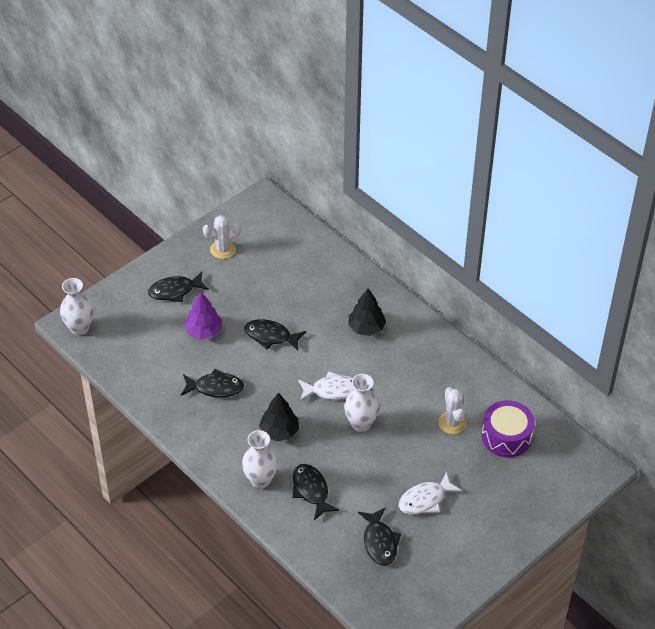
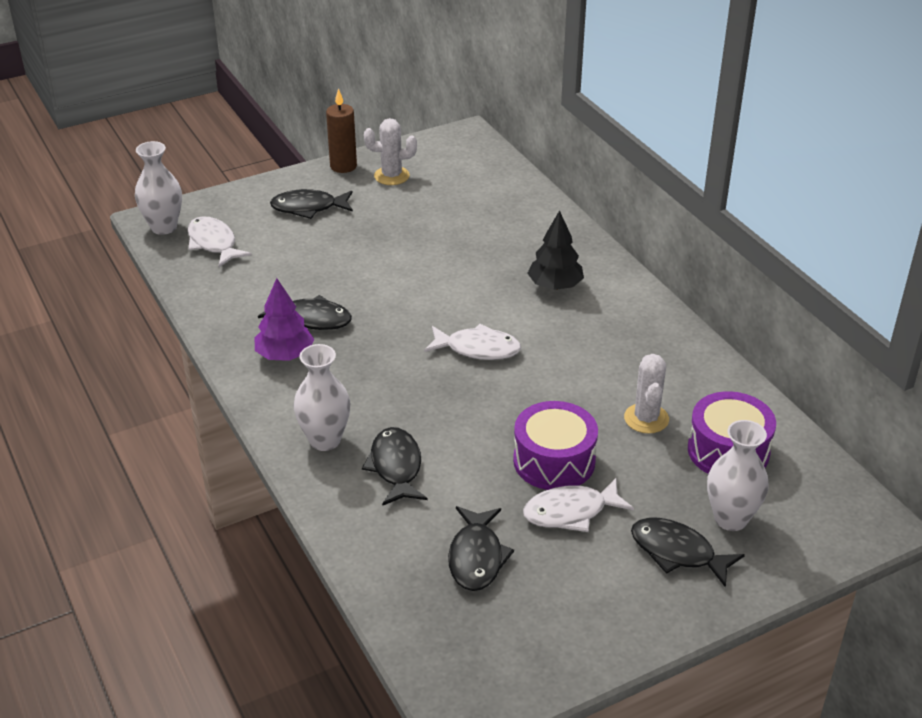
camera: 15 degrees right, 10 degrees down
purple tree [184,292,222,339] -> purple tree moved to [255,278,315,361]
black fish [244,319,306,350] -> black fish moved to [631,518,745,587]
black tree [259,392,299,441] -> none
white vase [344,374,379,432] -> white vase moved to [707,420,769,531]
none -> white fish [188,216,252,267]
none -> brown candle [326,88,357,173]
none -> purple drum [513,401,598,490]

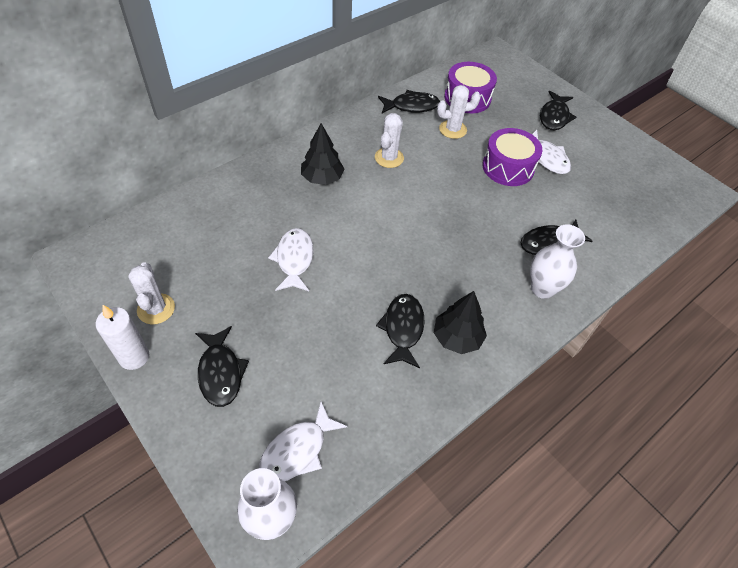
camera: 105 degrees left, 15 degrees up
purple tree [255,278,315,361] -> black tree [434,291,487,354]
brown candle [326,88,357,173] -> white candle [95,305,149,370]
white fish [424,324,521,360] -> white fish moved to [268,228,314,291]
black fish [448,506,514,591] -> black fish moved to [378,90,440,113]
white vase [707,420,769,531] -> none
none -> white cactus [375,113,404,168]

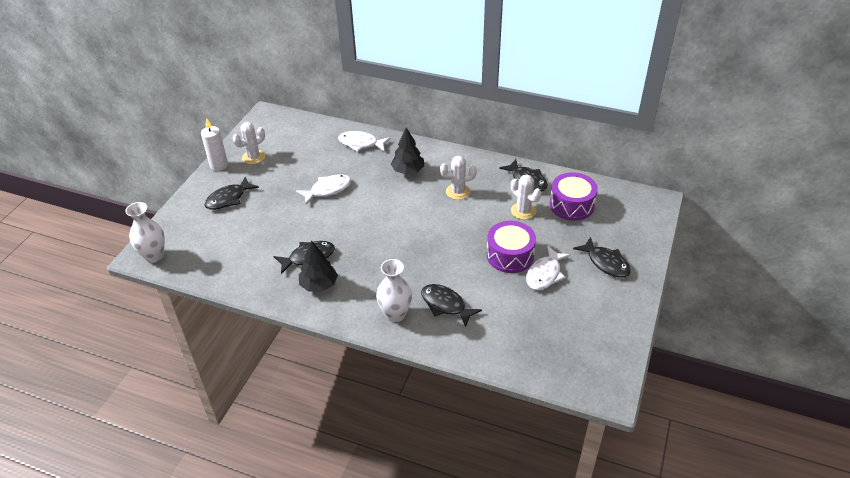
camera: 65 degrees right, 10 degrees down
white fish [259,402,348,481] -> white fish moved to [338,131,391,152]
black fish [540,91,576,130] -> black fish turned 120 degrees counterclockwise [573,237,631,277]

